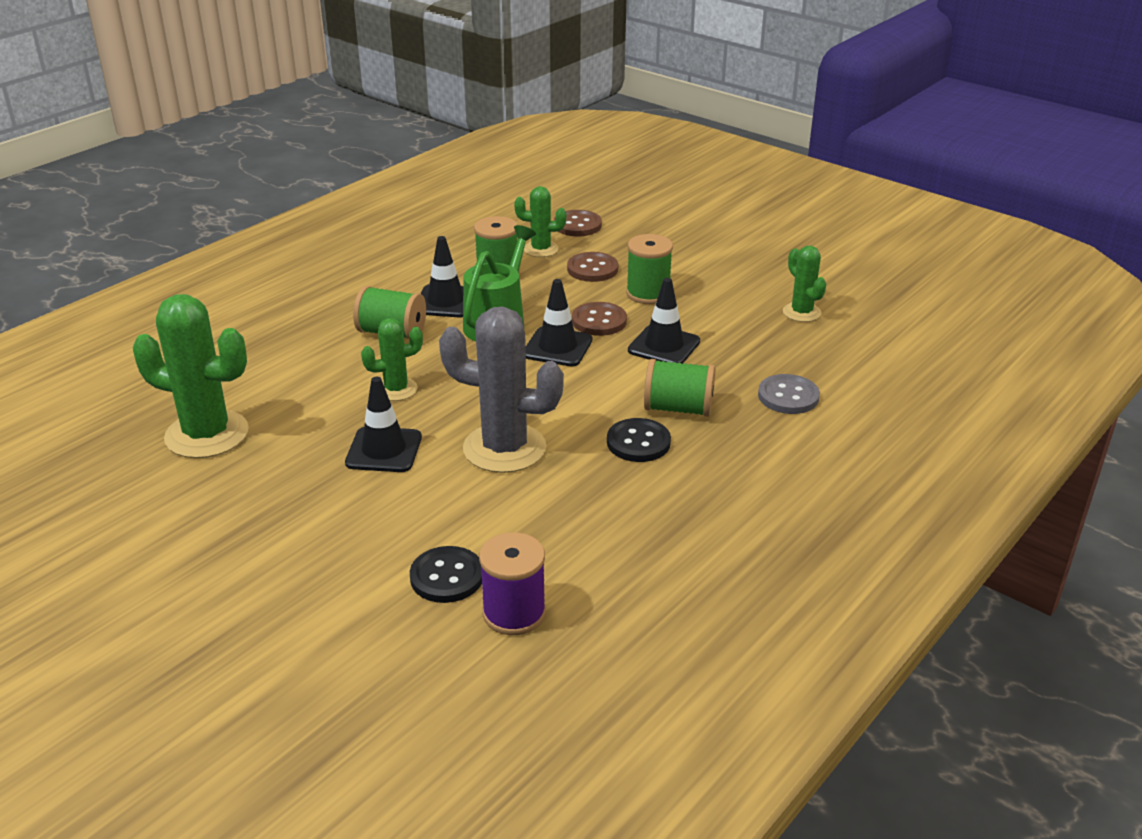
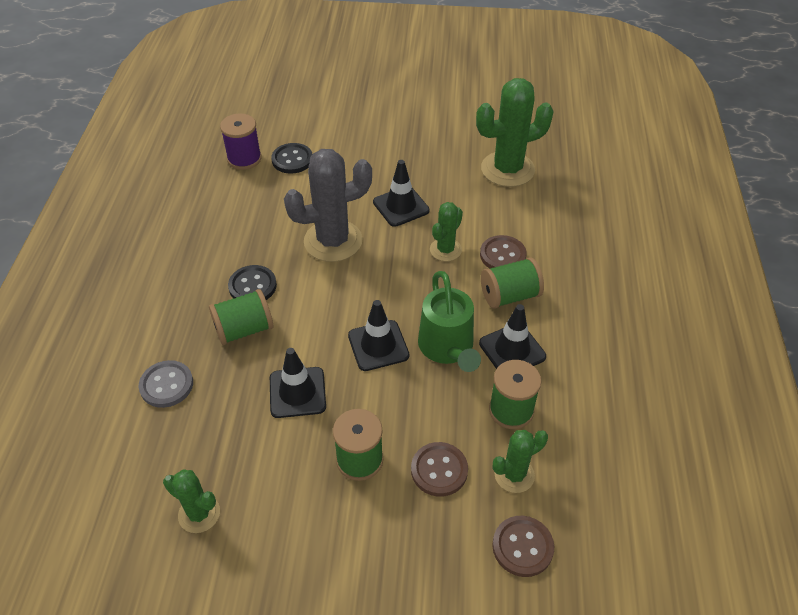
camera: 145 degrees right, 15 degrees up
brown button [572,302,627,336] -> brown button moved to [480,235,527,269]

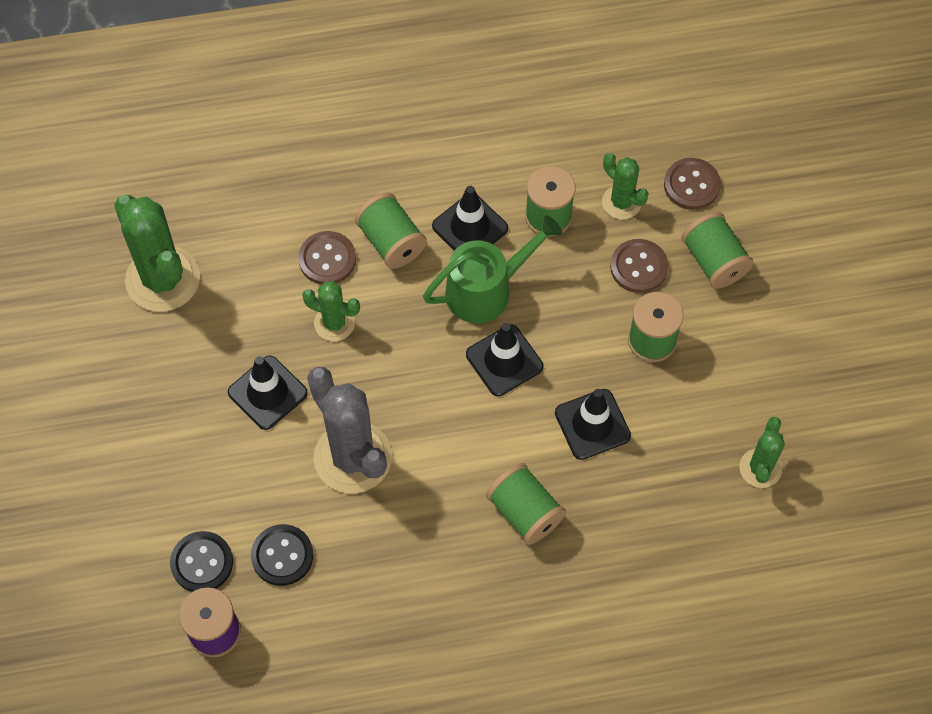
camera: 105 degrees left, 15 degrees up
grey button [139,360,193,408] -> none
black button [228,265,277,300] -> black button moved to [251,524,313,586]
none -> green spool [681,212,753,289]

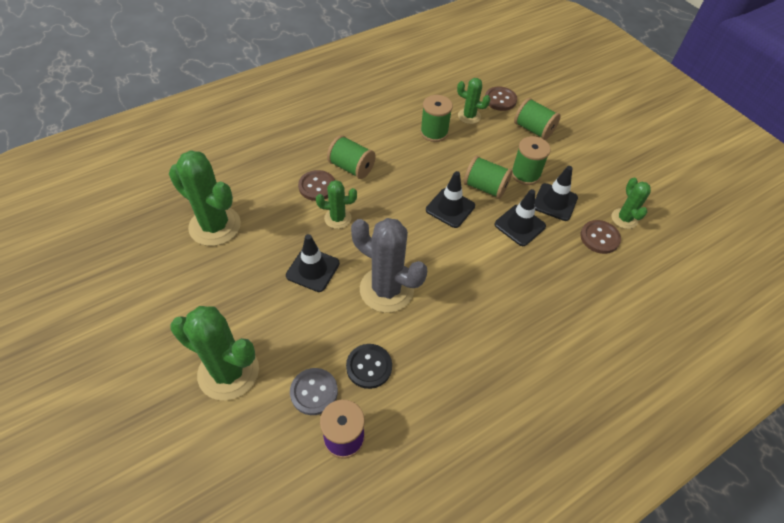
camera: 25 degrees left, 10 degrees down
black button [170,531,233,592] -> grey button [290,368,338,415]
green watering can [423,215,562,323] -> none
black traffic cone [432,186,508,250] -> black traffic cone moved to [535,166,578,221]
green spool [486,463,566,545] -> green spool moved to [464,156,512,199]
brown button [610,239,668,293] -> brown button moved to [580,220,621,254]
none -> green cactus [170,306,259,401]

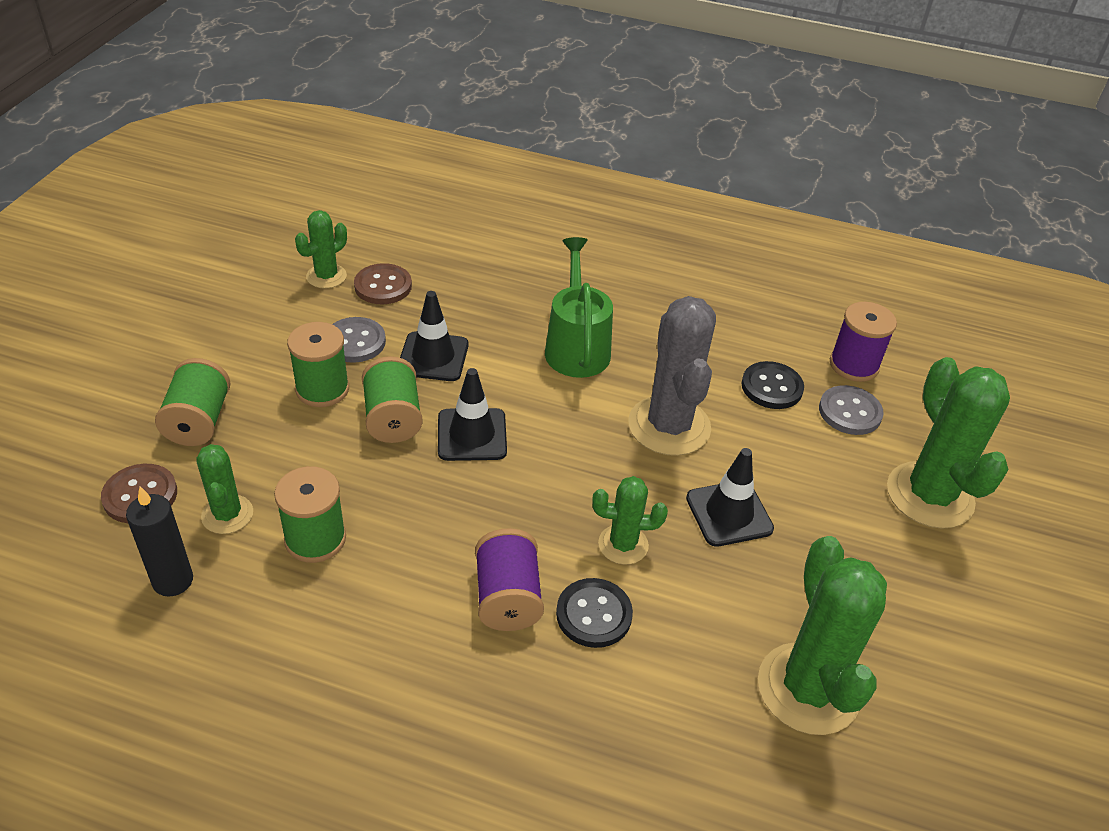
camera: 130 degrees left, 10 degrees down
brown button [298,170,335,201] -> black button [556,578,633,648]
green cactus [316,180,357,229] -> green cactus turned 45 degrees counterclockwise [592,476,668,565]
green spool [327,135,376,179] -> purple spool [475,528,544,631]
black traffic cone [535,166,578,221] -> grey button [332,317,386,363]
none -> black candle [126,487,193,597]
none -> green watering can [545,237,613,378]

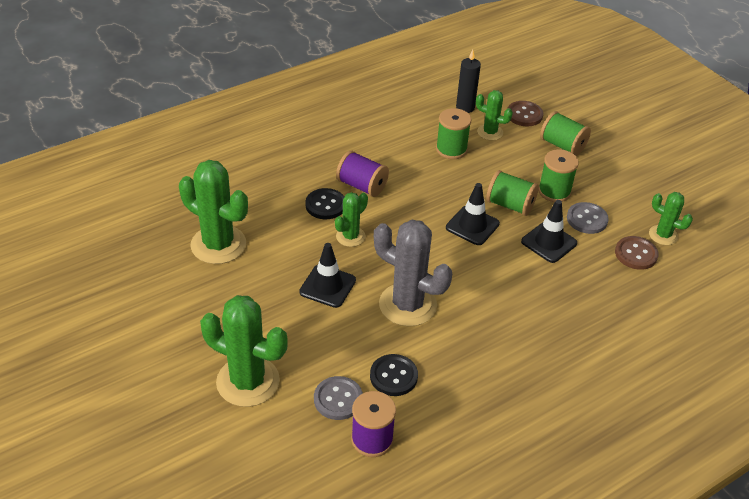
camera: 130 degrees right, 0 degrees up
green cactus [295,210,347,289] -> green cactus turned 45 degrees counterclockwise [649,192,693,245]
green watering can [545,237,613,378] -> none

